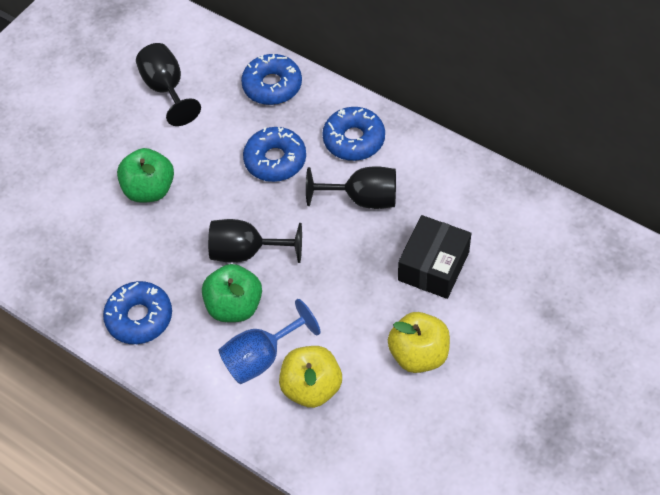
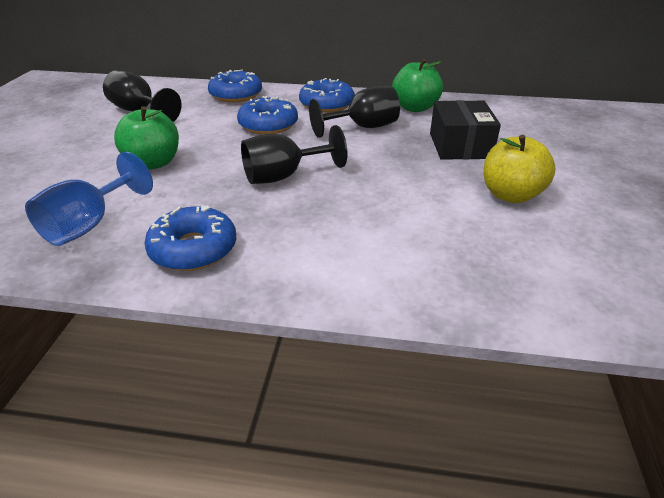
camera: 30 degrees left, 20 degrees down
green apple [202,264,262,322] -> green apple moved to [392,59,443,112]
blue goblet [219,299,320,384] -> blue goblet moved to [25,152,153,246]
yellow apple [279,346,342,408] -> none

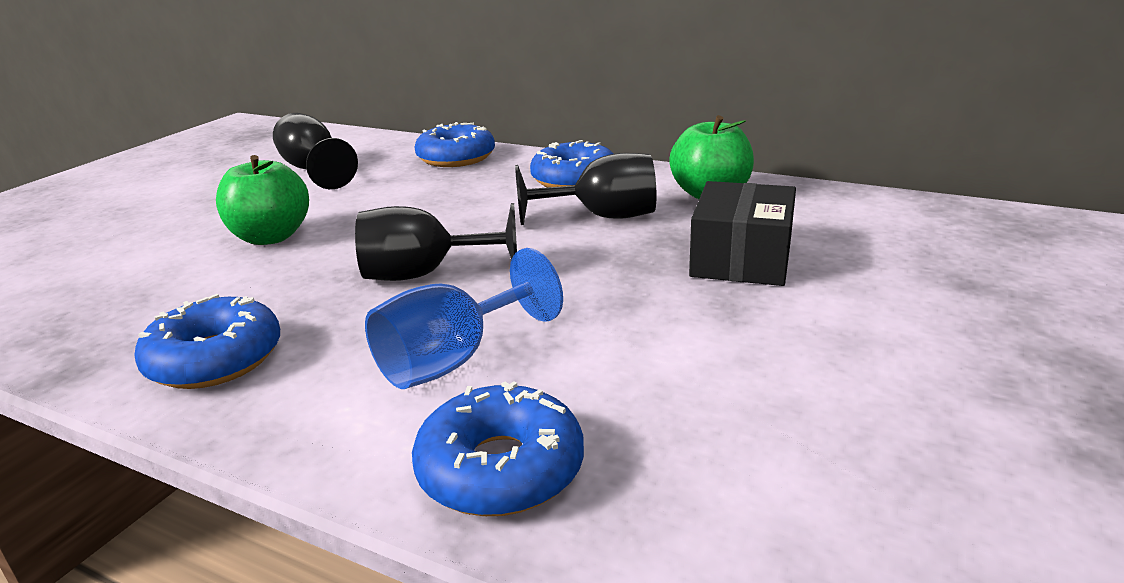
camera: 20 degrees right, 10 degrees down
blue goblet [25,152,153,246] -> blue goblet moved to [365,248,563,389]
blue donut [237,96,298,135] -> blue donut moved to [412,381,584,516]
yellow apple [483,135,556,203] -> none

